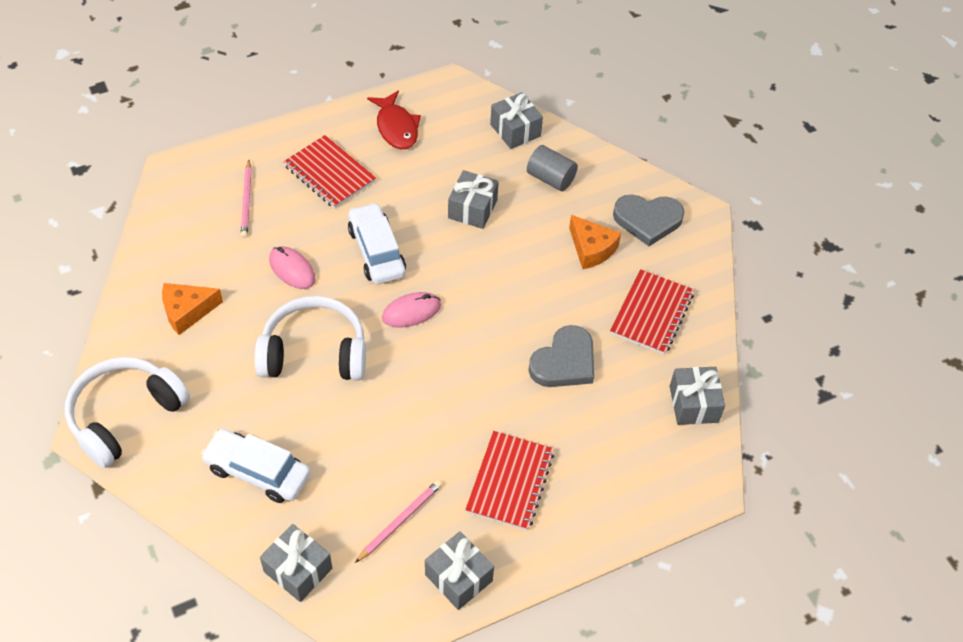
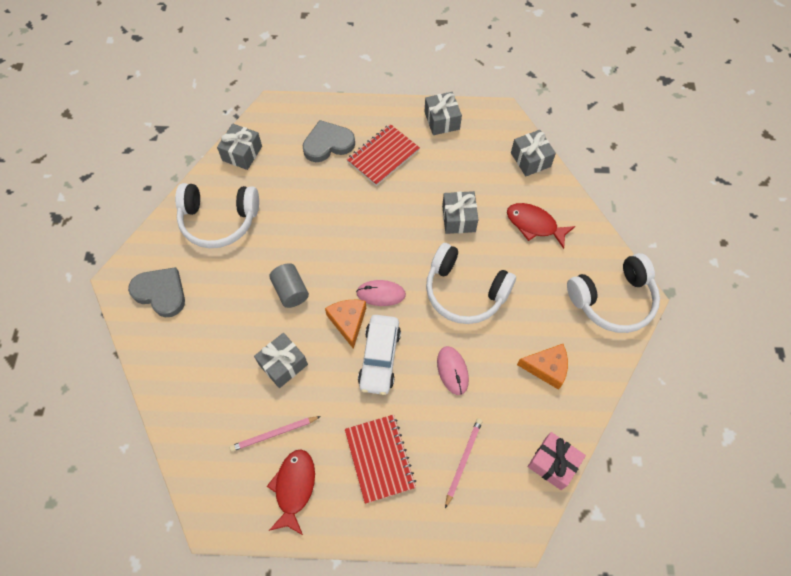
camera: 150 degrees left, 10 degrees up
white car [200,429,311,503] -> red fish [507,203,575,249]
pink pencil [355,480,442,563] -> pink pencil moved to [230,416,321,452]
grey gift [490,92,543,149] -> grey gift moved to [442,191,478,234]
grey cylinder [527,145,578,191] -> grey cylinder moved to [269,263,309,308]
grey heart [528,325,594,387] -> grey heart moved to [302,120,355,162]
orange cheese [569,215,621,269] -> orange cheese moved to [325,300,366,349]
red notebook [610,269,694,355] -> white headphones [175,183,259,248]
none -> pink gift [528,432,586,490]

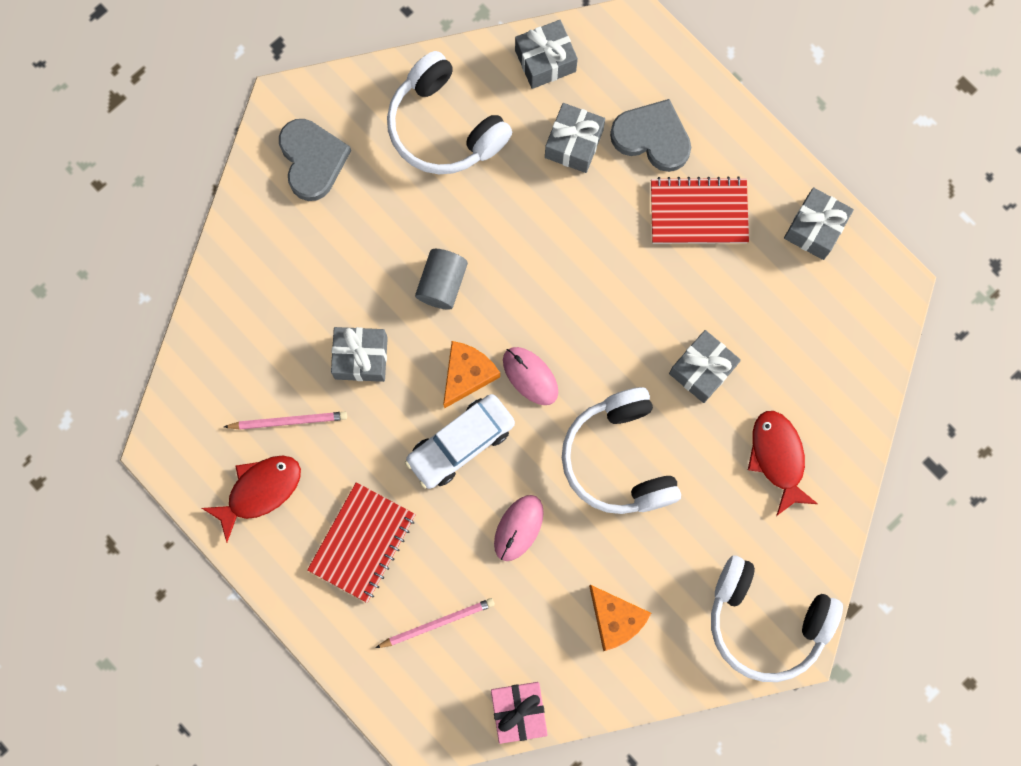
camera: 45 degrees right, 15 degrees up
pink pencil [230,416,321,452] -> pink pencil turned 150 degrees clockwise [224,412,347,430]
grey gift [511,130,556,176] -> grey gift moved to [545,103,605,173]

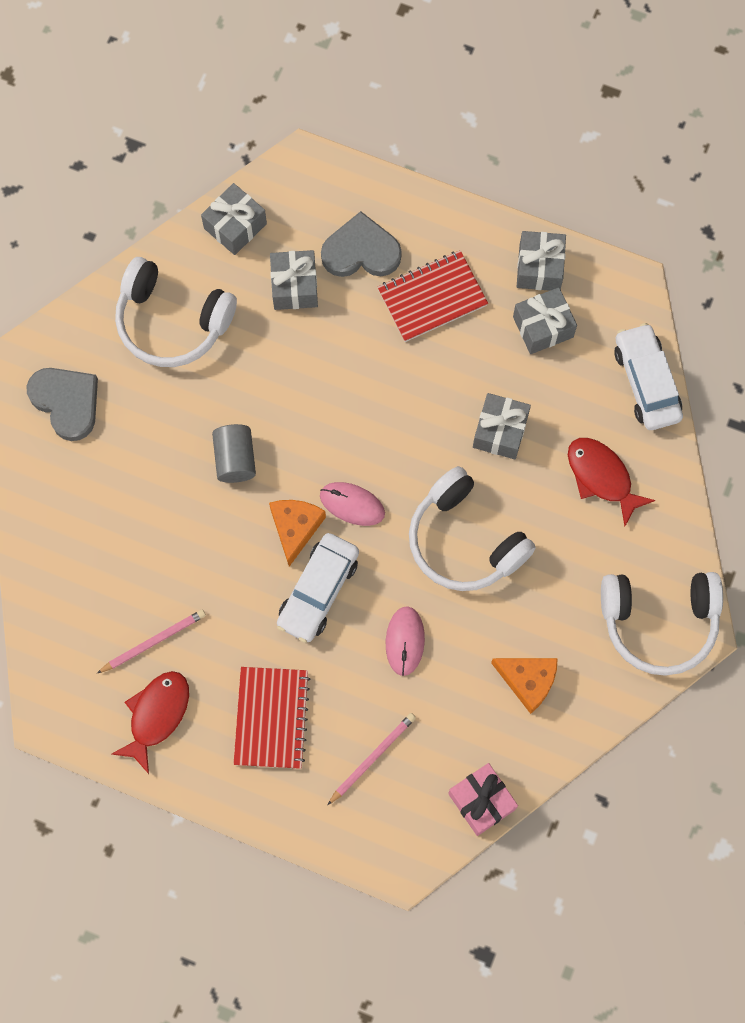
camera: 25 degrees left, 5 degrees down
grey gift [331,327,388,382] -> grey gift moved to [513,287,577,354]
none -> white car [614,323,683,430]

